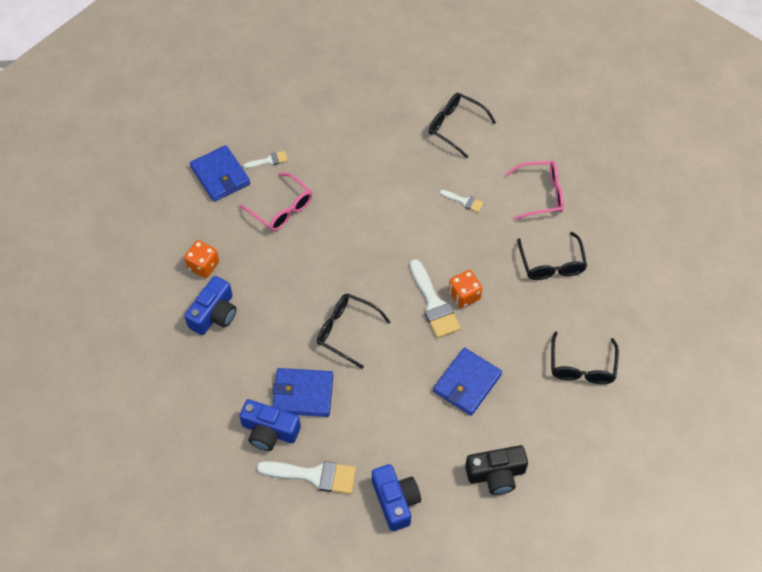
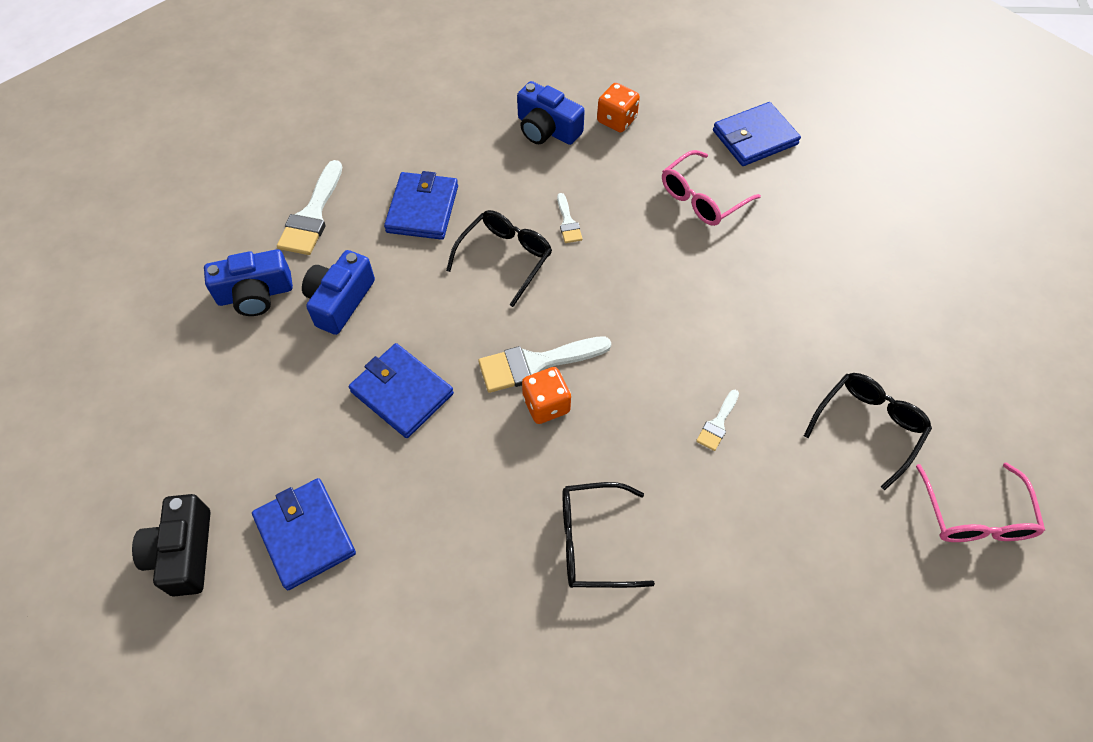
camera: 95 degrees right, 0 degrees up
blue camera [239,399,301,451] -> blue camera moved to [302,250,375,335]
white brush [243,151,288,169] -> white brush moved to [557,193,583,243]
black camera [465,445,528,495] -> black camera moved to [132,494,211,597]
pink glasses [505,161,564,220] -> pink glasses moved to [916,462,1045,542]
black glasses [551,331,619,384] -> none
none -> blue wallet [252,478,356,590]

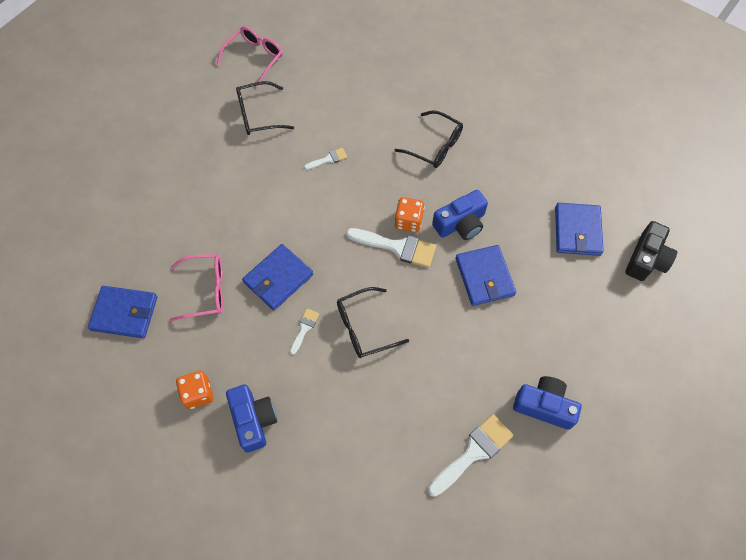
camera: 145 degrees left, 5 degrees up
blue camera [302,250,375,335] -> blue camera moved to [432,190,488,240]
blue wallet [384,171,458,240] -> blue wallet moved to [242,244,313,310]

